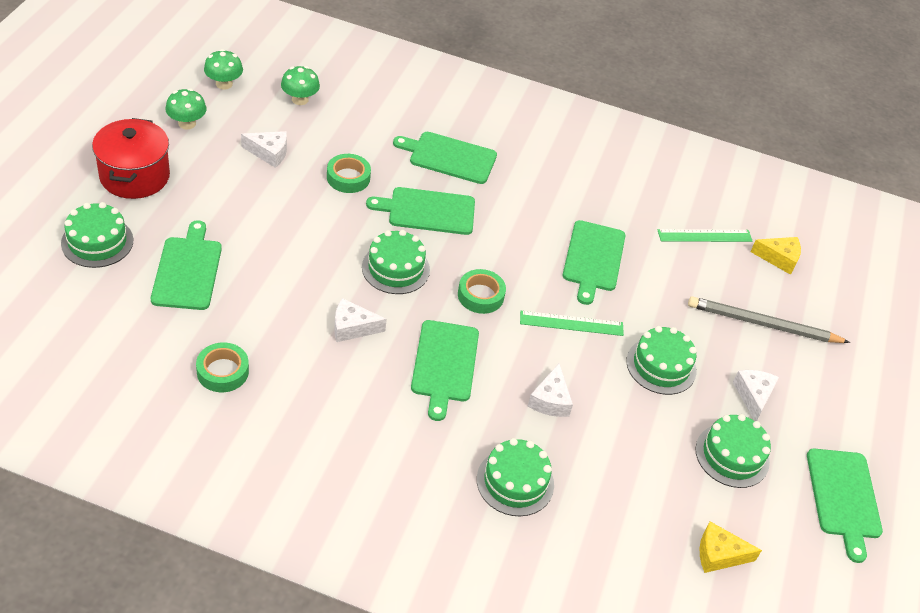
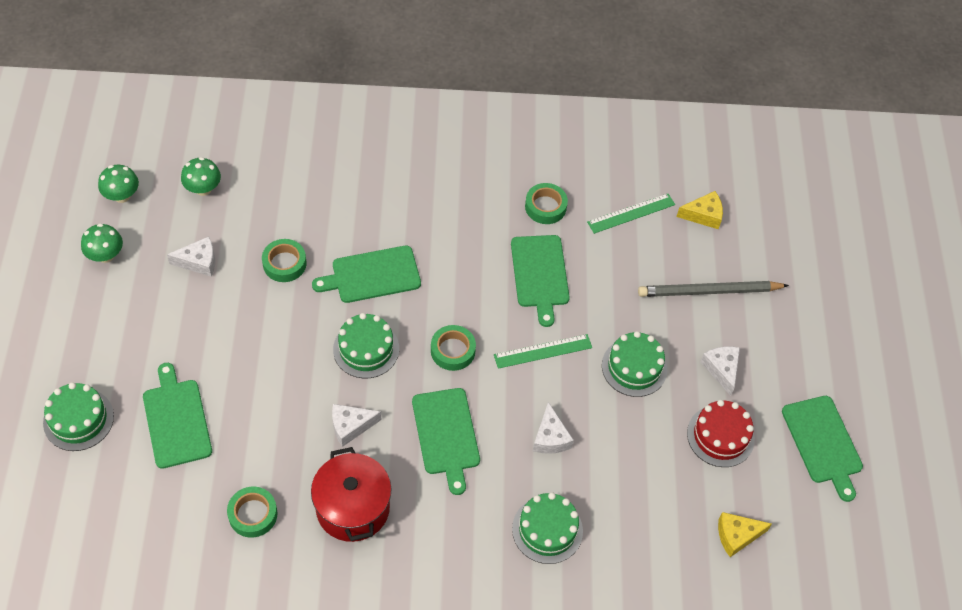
camera: 15 degrees left, 10 degrees up
red pot [92,118,170,199] -> red pot moved to [311,447,391,542]
green cutting board [393,132,497,184] -> none
green cake [696,414,771,488] -> red cake [687,400,755,467]
none -> green tape [525,183,568,224]

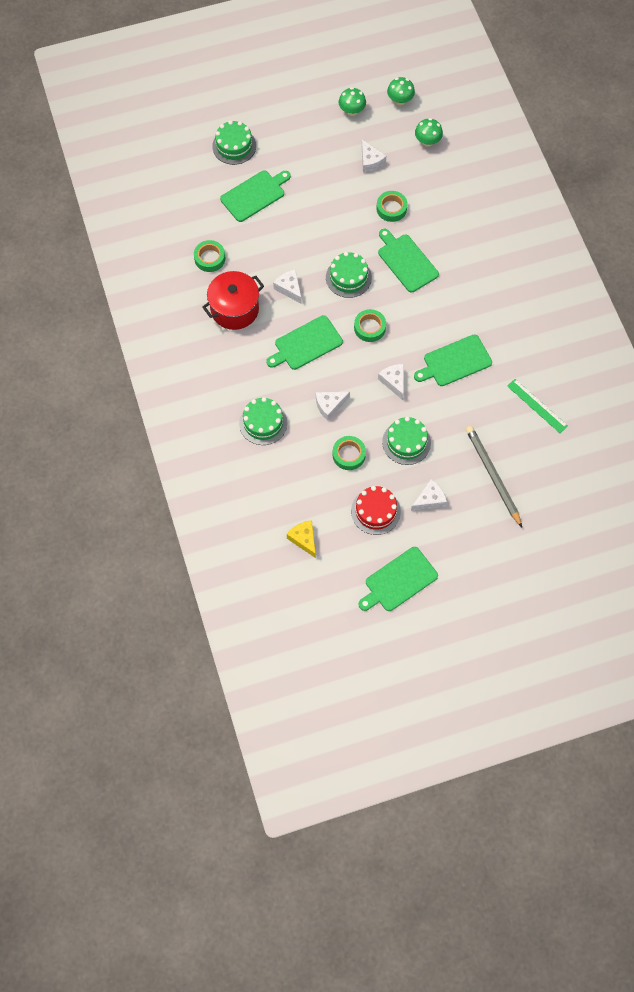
camera: 75 degrees right, 10 degrees up
green ruler [494,334,592,369] -> white cheese [378,364,404,400]
green tape [525,183,568,224] -> green tape moved to [333,436,366,470]
yellow cheese [677,191,723,229] -> none

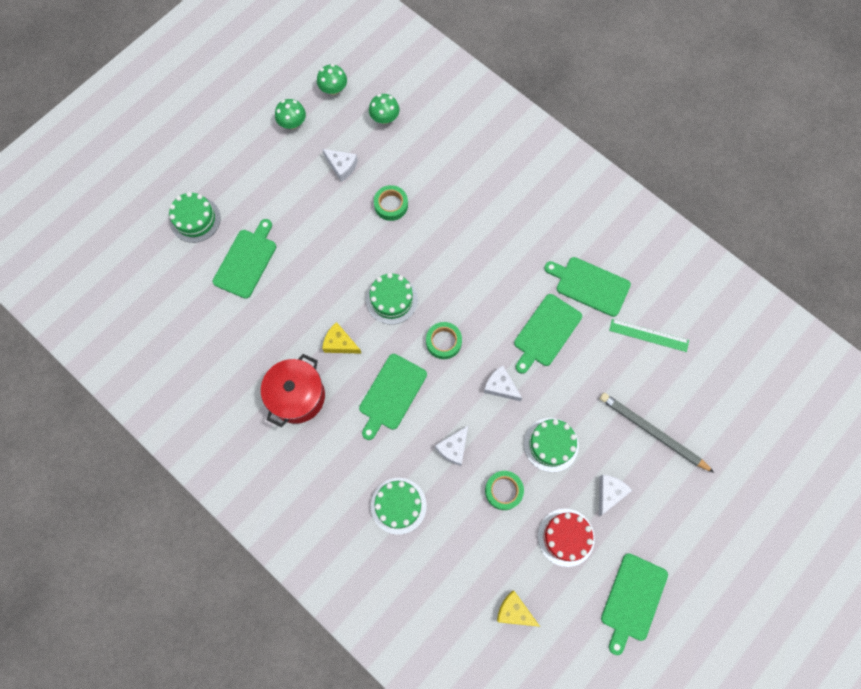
camera: 30 degrees left, 5 degrees up
green tape [194,240,225,272] -> none
white cheese [273,269,302,304] -> yellow cheese [322,322,362,354]
green cutting board [378,229,439,292] -> green cutting board moved to [544,257,631,317]

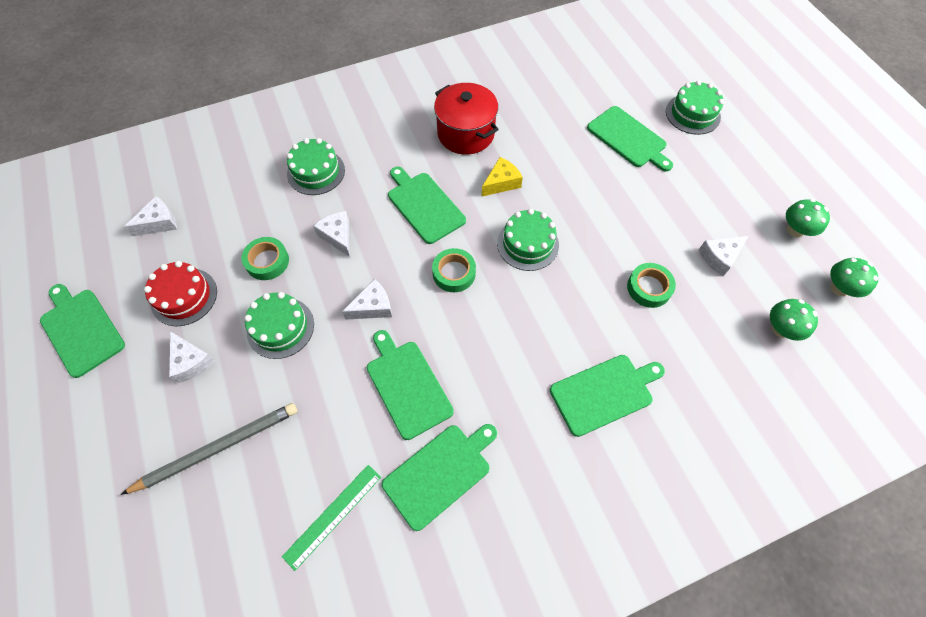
camera: 115 degrees right, 10 degrees down
yellow cheese [497,591,540,627] -> white cheese [124,196,177,236]
none -> green cutting board [550,355,665,437]

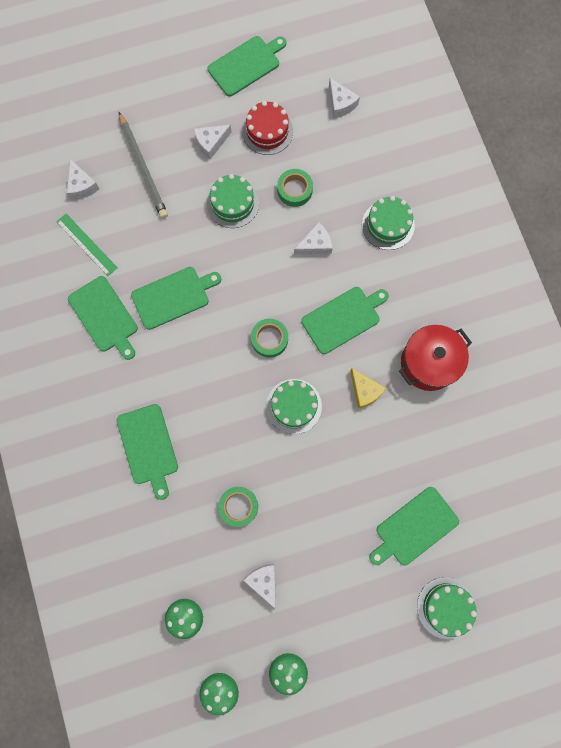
camera: 95 degrees right, 15 degrees up
white cheese [342,279,392,320] -> white cheese moved to [67,159,99,200]

